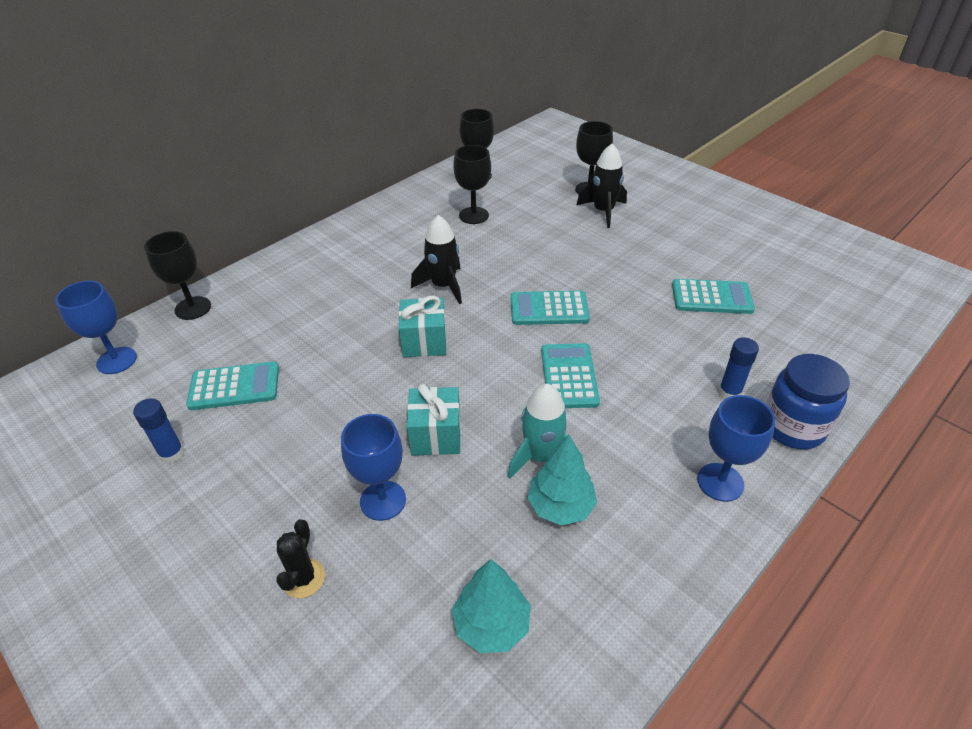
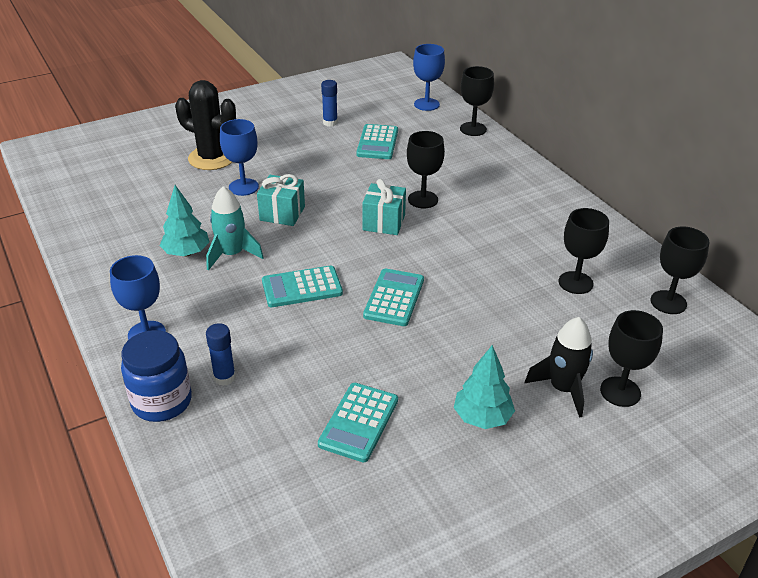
camera: 105 degrees right, 5 degrees down
black cactus [276,519,325,598] -> black cactus [175,80,236,170], size x1.93
black rocket [411,215,462,304] -> none
turquoise tree [452,559,531,653] -> turquoise tree moved to [454,345,515,429]
turquoise calculator [541,343,600,408] -> turquoise calculator turned 150 degrees clockwise [262,266,343,307]
none -> black goblet [407,131,445,208]

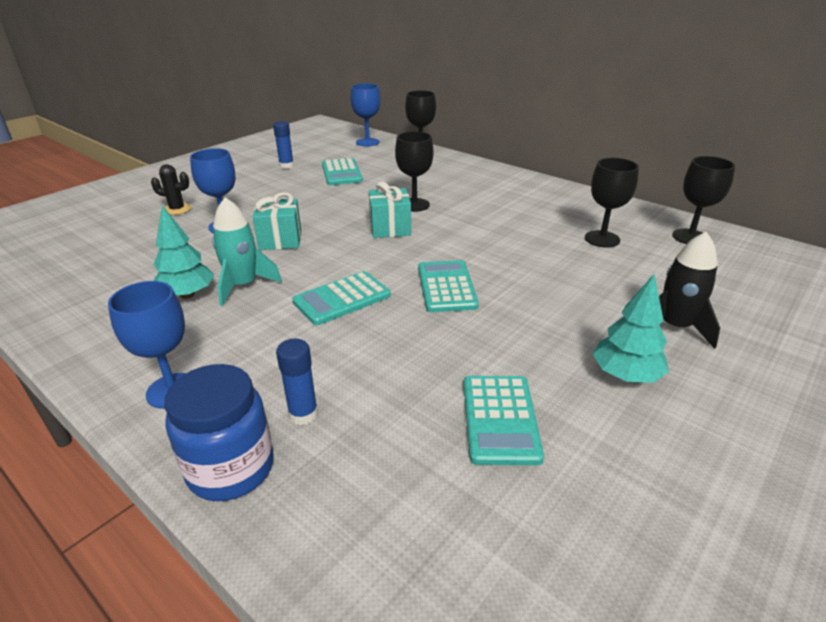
camera: 20 degrees left, 5 degrees down
black cactus [175,80,236,170] -> black cactus [151,164,191,215], size x0.52
black goblet [600,310,663,407] -> none

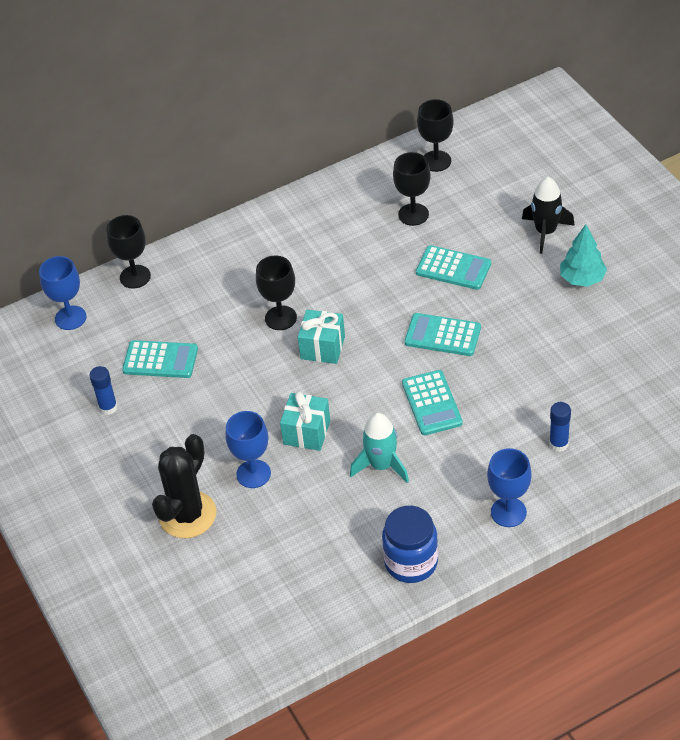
camera: 65 degrees left, 15 degrees up
black cactus [151,164,191,215] -> black cactus [152,434,217,538], size x1.93
turquoise tree [153,205,214,299] -> none
blue jar [164,364,274,501] -> blue jar moved to [382,506,438,583]
turquoise calculator [464,376,544,465] -> turquoise calculator moved to [416,245,491,290]

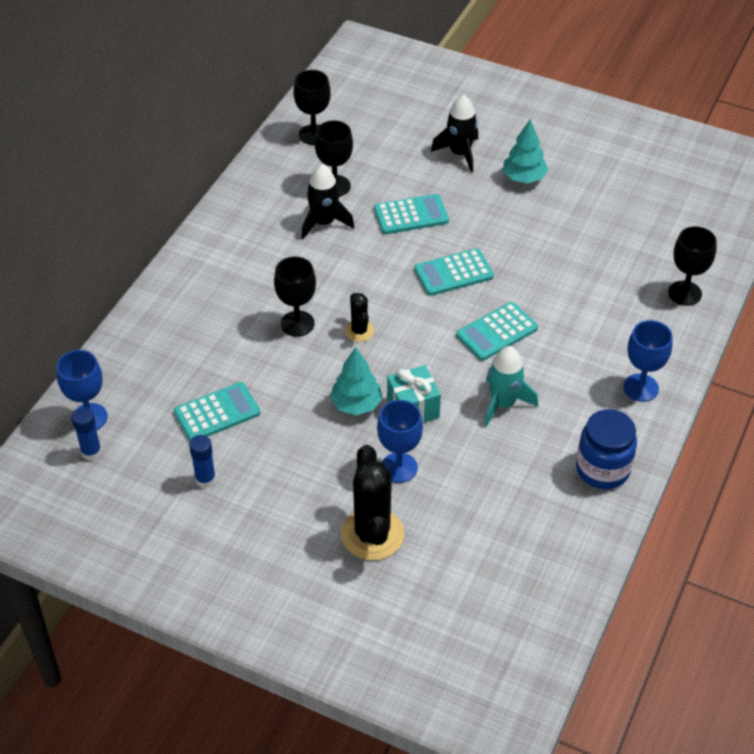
camera: 40 degrees left, 0 degrees up
black goblet [106,215,151,288] -> black goblet moved to [668,226,717,306]
turquoise gift [298,310,345,364] -> black cactus [345,293,374,342]
turquoise calculator [402,370,463,435] -> turquoise calculator turned 105 degrees clockwise [456,302,538,361]
blue glue stick [549,402,571,452] -> blue glue stick moved to [72,408,102,461]
none -> black rocket [301,164,354,239]
none -> turquoise tree [330,347,383,415]

